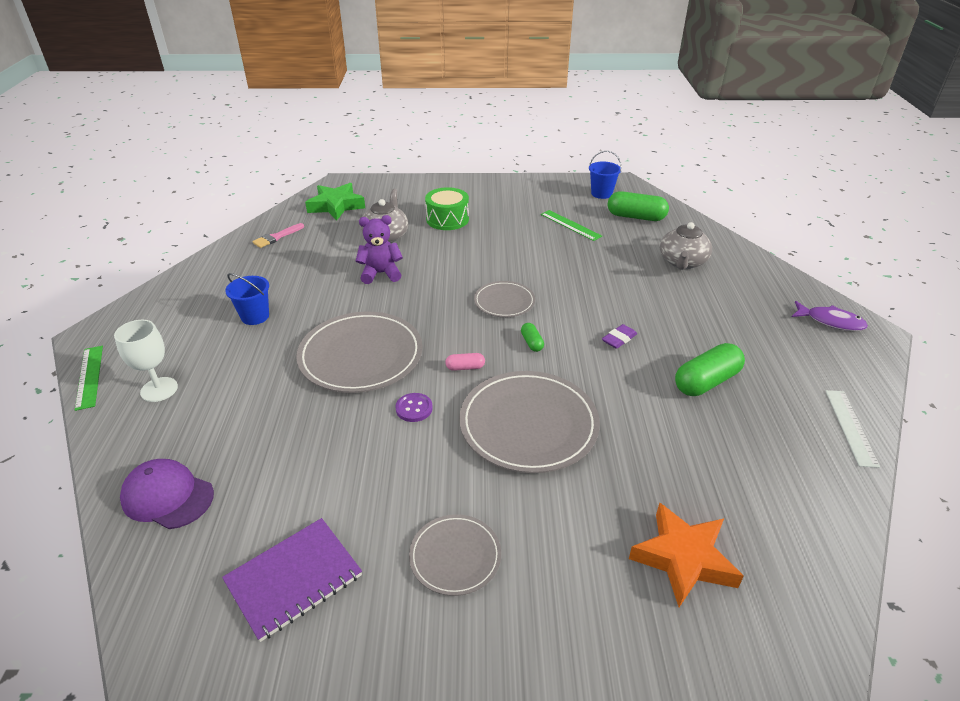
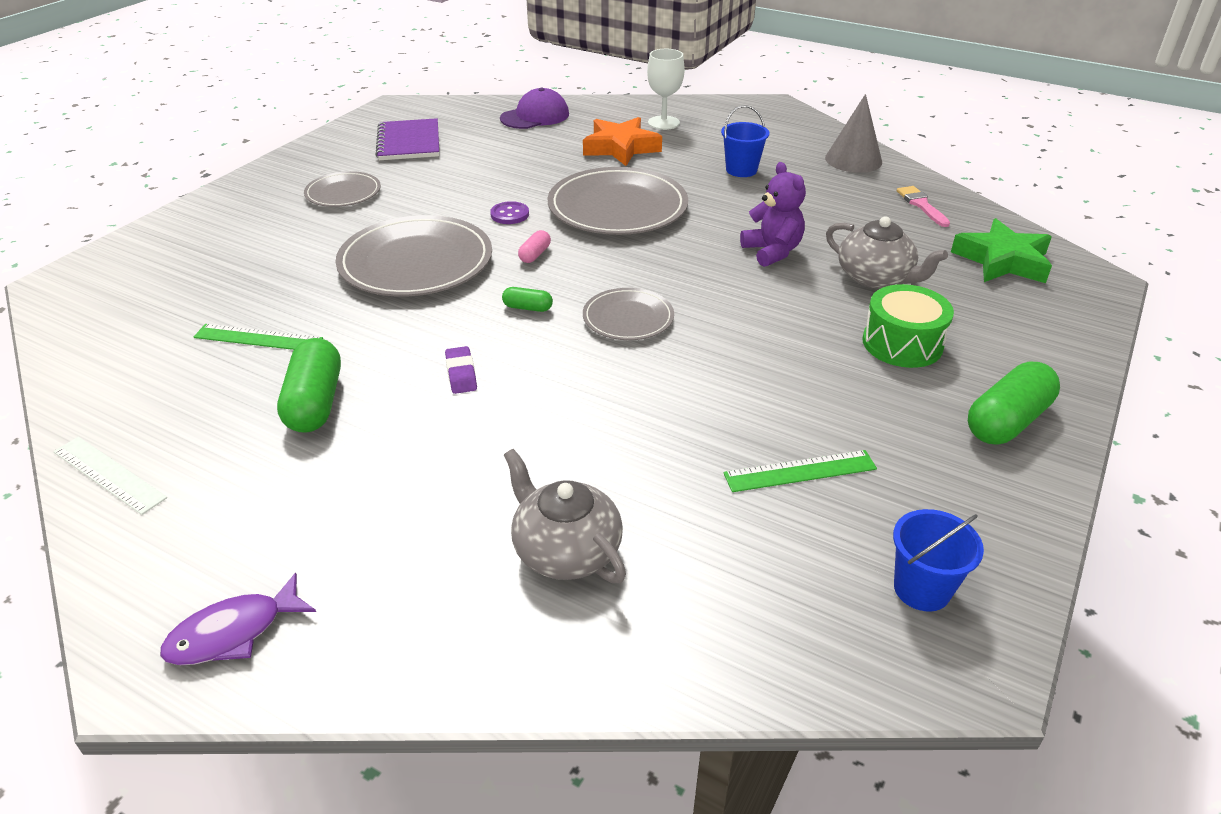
camera: 120 degrees right, 0 degrees up
green ruler [75,346,103,411] -> green ruler moved to [194,324,323,350]
purple teddy bear [356,215,403,284] -> purple teddy bear turned 45 degrees counterclockwise [740,162,806,267]
green capsule [608,191,669,221] -> green capsule moved to [968,362,1060,444]
orange star [629,502,744,607] -> orange star moved to [583,117,662,166]
none -> grey cone [825,94,882,173]

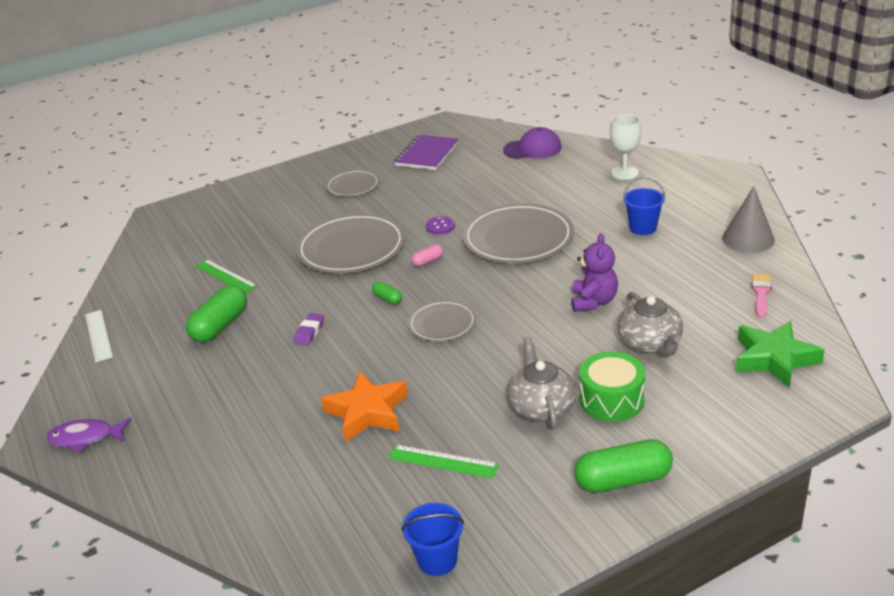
camera: 35 degrees right, 5 degrees down
grey teapot [504,449,626,583] -> grey teapot moved to [507,337,577,429]
orange star [583,117,662,166] -> orange star moved to [321,371,408,442]

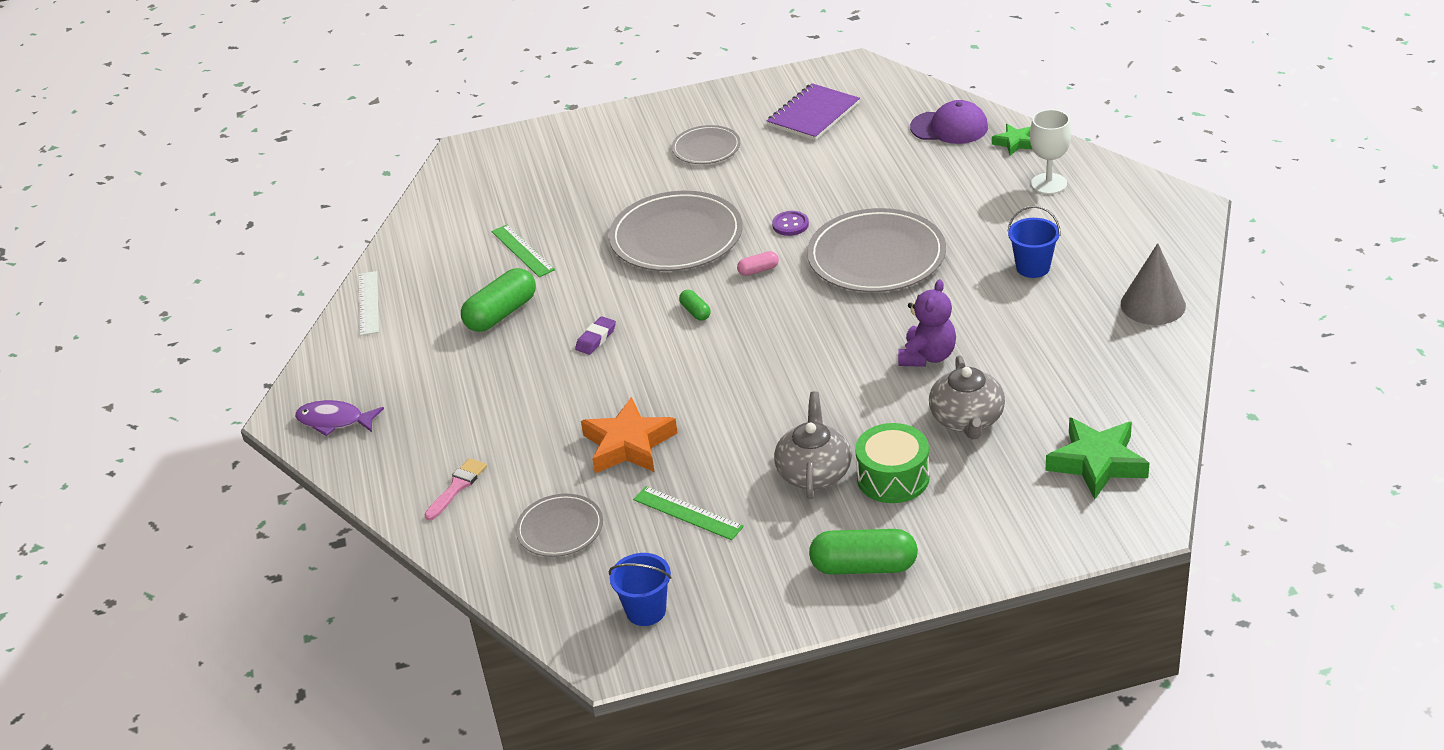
camera: 15 degrees right, 5 degrees up
grey plate [408,300,476,342] -> grey plate moved to [515,494,603,557]
pink brush [752,273,772,318] -> pink brush moved to [424,458,487,521]
none -> green star [992,124,1032,155]

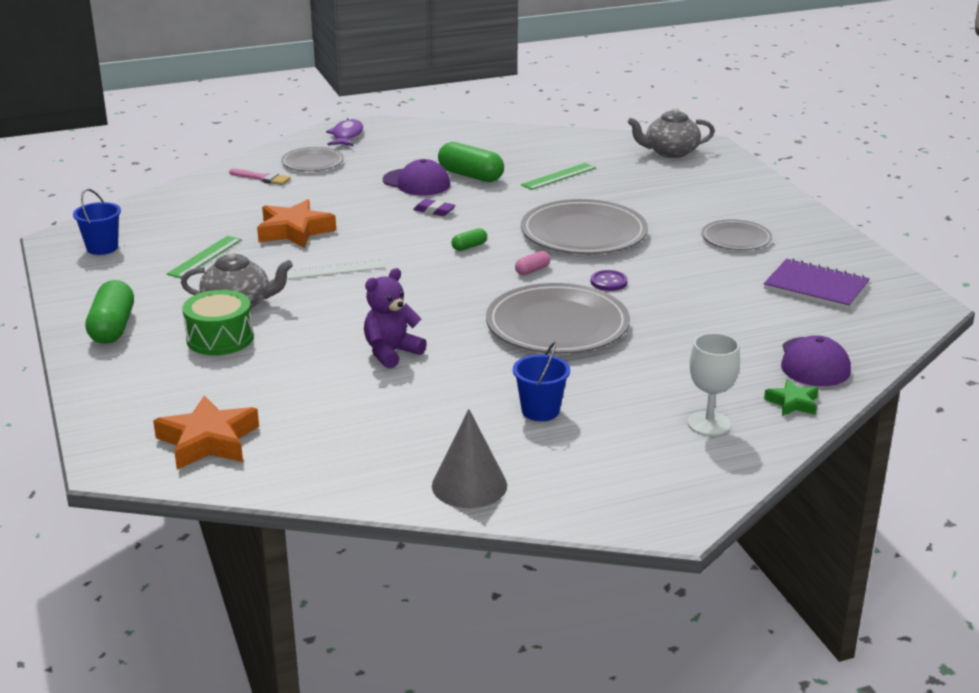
camera: 80 degrees right, 10 degrees down
white ruler [359,271,379,336] -> white ruler moved to [287,259,385,279]
grey plate [515,494,603,557] -> grey plate moved to [281,147,344,171]
pink capsule [737,251,779,276] -> pink capsule turned 75 degrees clockwise [515,251,550,275]
purple teddy bear [898,279,956,367] -> purple teddy bear turned 120 degrees clockwise [364,268,427,369]
grey teapot [929,355,1005,439] -> grey teapot moved to [628,107,715,158]
green star [1046,417,1149,500] -> orange star [153,395,259,470]
none -> purple cap [383,159,451,196]

